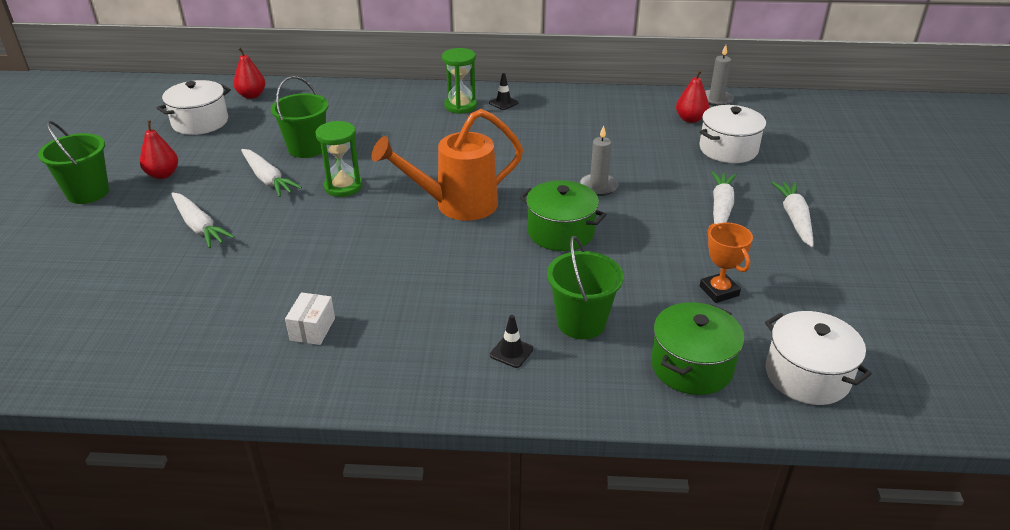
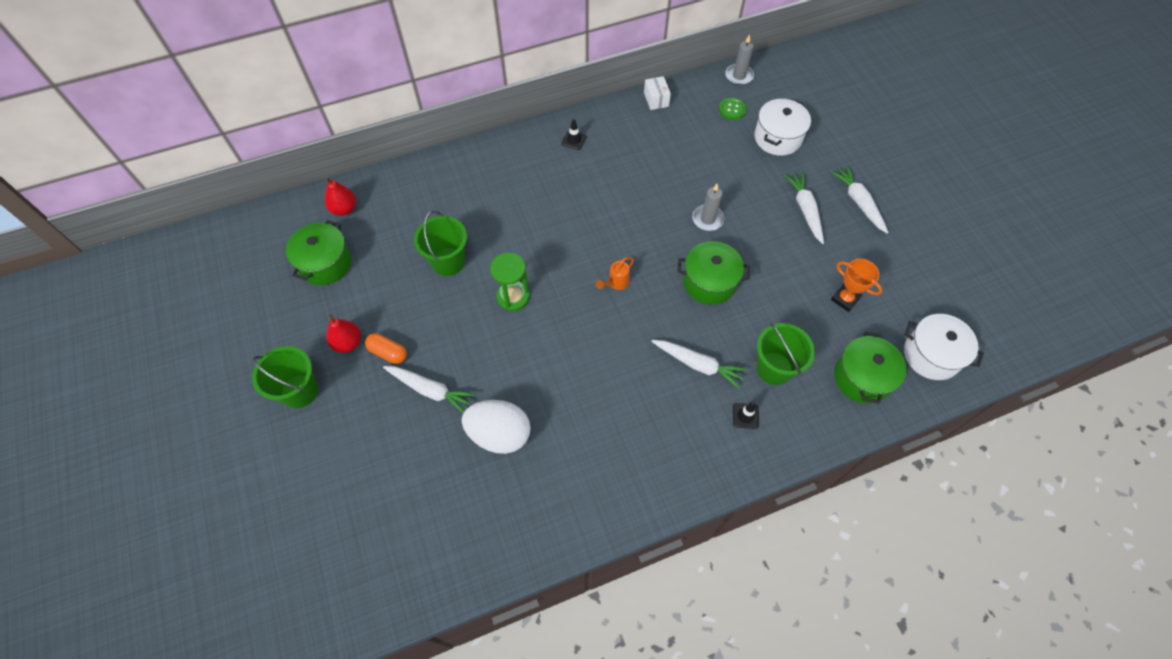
camera: 25 degrees left, 25 degrees up
white pot [157,80,231,135] -> green pot [286,220,351,285]
white carrot [241,149,302,197] -> white carrot moved to [651,340,747,388]
white box [285,292,335,345] -> white box moved to [644,76,671,110]
orange watering can [372,109,523,221] -> orange watering can [596,257,634,290], size x0.41
green hourglass [442,48,477,114] -> none
red pear [676,70,709,123] -> green button [719,98,746,120]
none -> orange capsule [365,333,407,364]
none -> white egg [462,400,531,454]

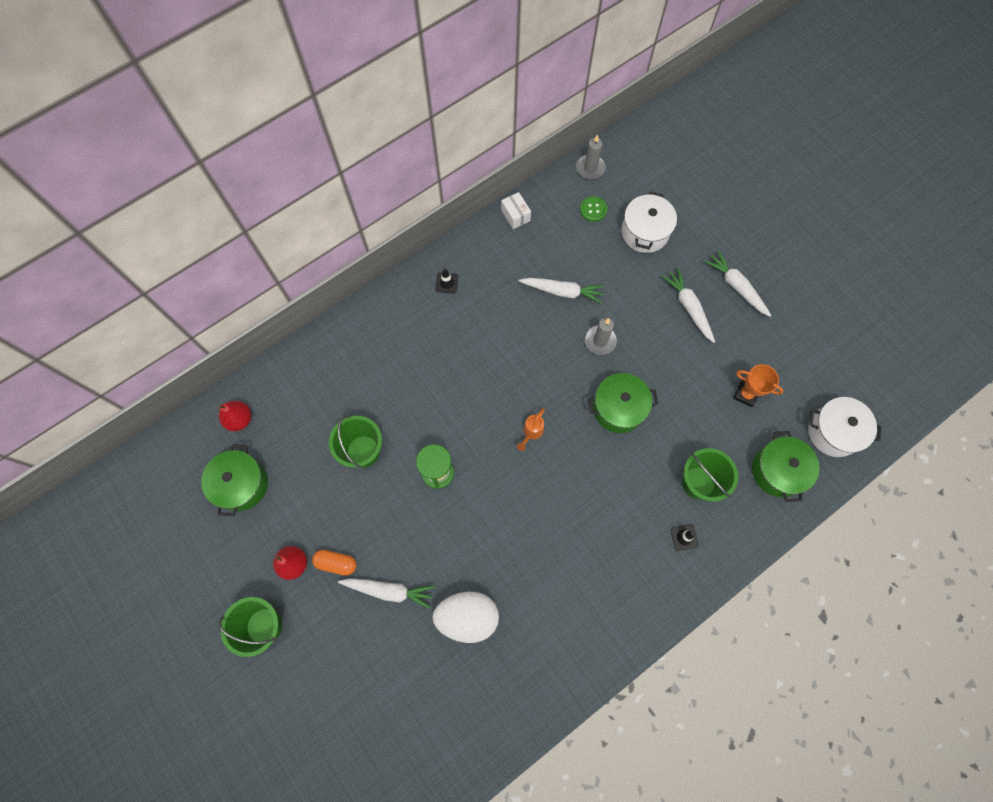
camera: 15 degrees left, 10 degrees up
white carrot [651,340,747,388] -> white carrot moved to [519,278,604,303]

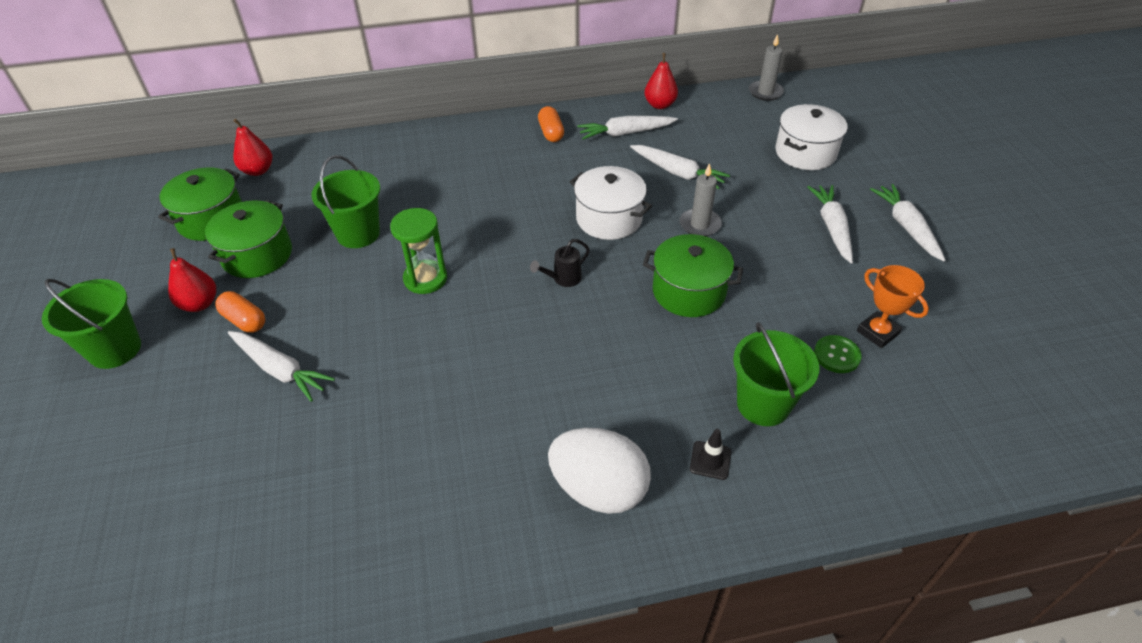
camera: 25 degrees right, 25 degrees down
white egg [433,592,499,643] -> white egg moved to [548,428,651,514]
black traffic cone [435,268,458,293] -> orange capsule [538,106,564,142]
white box [501,192,531,229] -> red pear [644,53,678,109]
orange watering can [517,408,545,451] -> black watering can [530,239,590,287]
green button [580,196,608,222] -> green button moved to [814,335,862,373]
green pot [752,431,820,502] -> green pot moved to [205,200,292,278]
white pot [808,397,882,457] -> white pot moved to [570,166,652,240]
none -> white carrot [577,116,678,140]

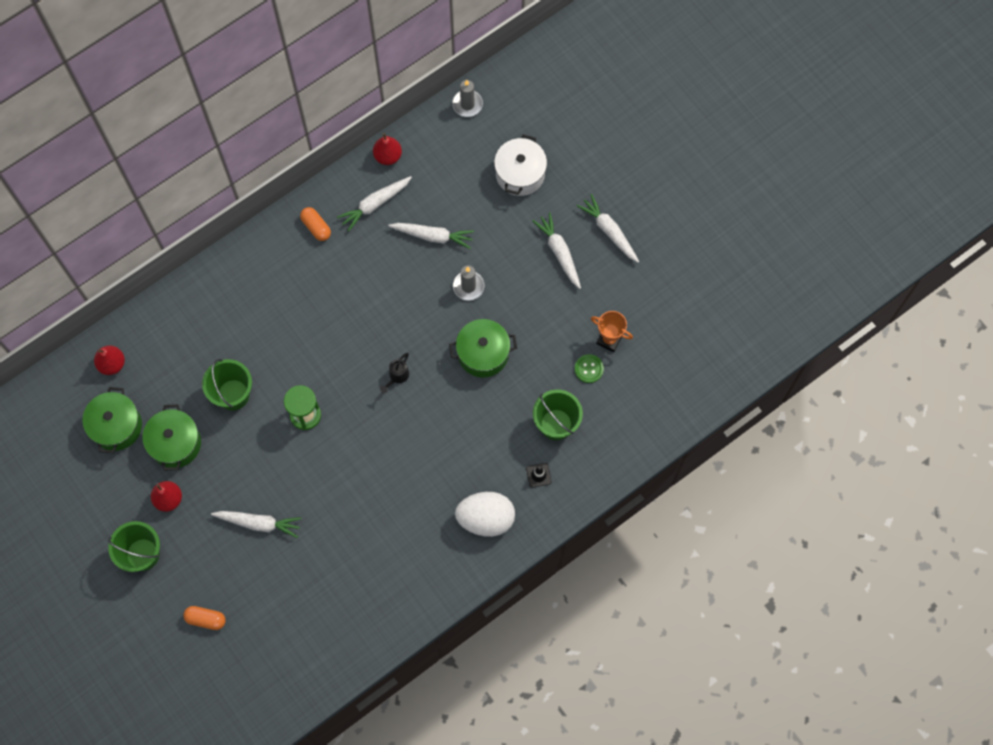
camera: 25 degrees left, 25 degrees up
orange capsule [215,291,265,333] -> orange capsule moved to [183,606,226,630]
white pot [570,166,652,240] -> none

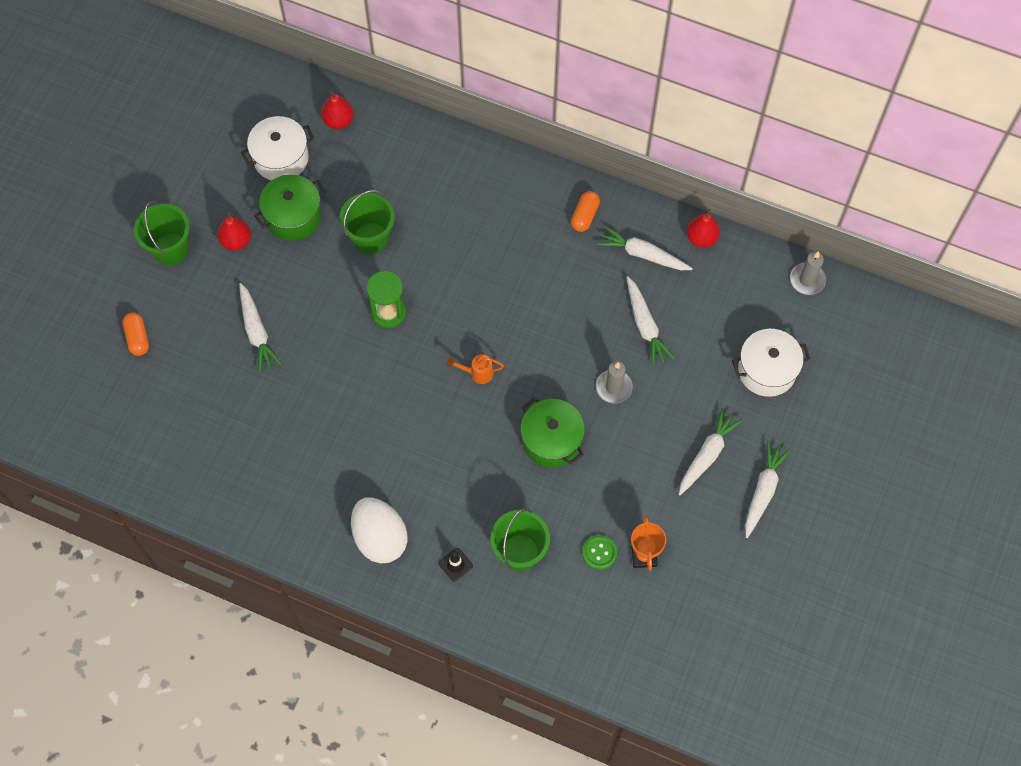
camera: 60 degrees right, 5 degrees down
green pot [82,387,142,453] -> white pot [241,116,314,181]
black watering can [380,353,409,393] -> orange watering can [447,354,504,384]

